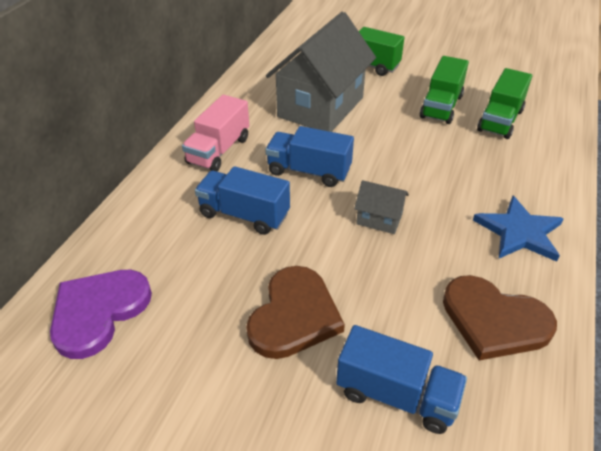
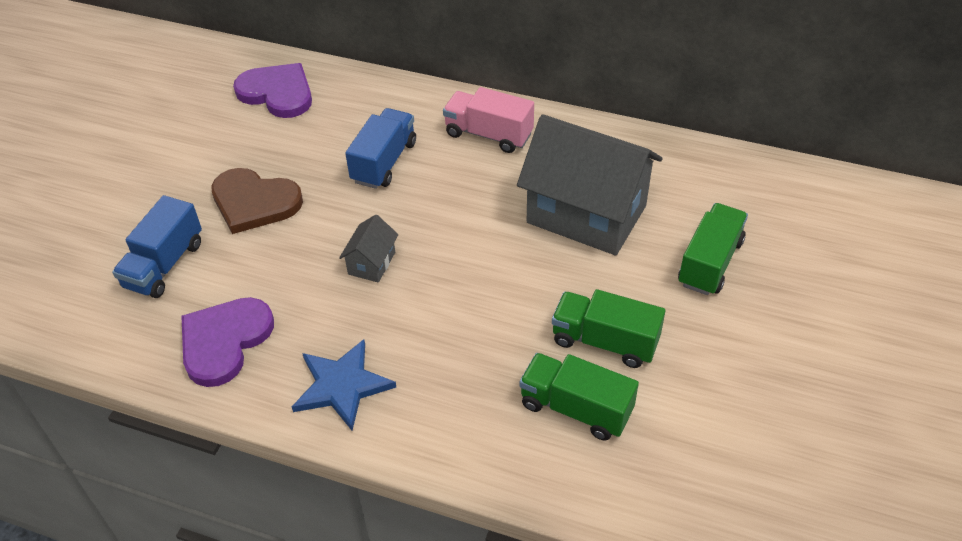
camera: 90 degrees right, 5 degrees up
blue truck [265,126,354,187] -> none
brown heart [443,275,557,360] -> purple heart [181,297,274,387]

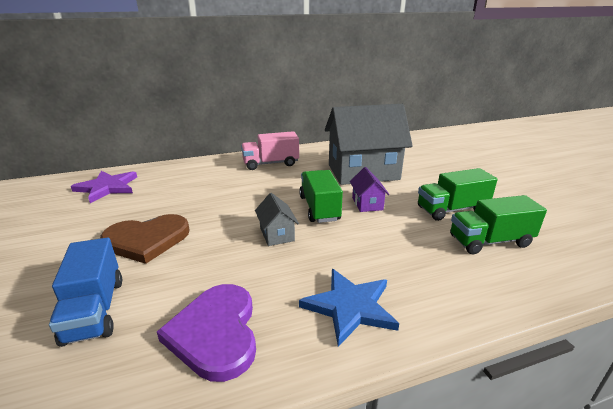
camera: 40 degrees left, 20 degrees down
purple heart [233,63,312,118] -> purple star [71,171,137,203]
blue truck [345,108,416,189] -> none
green truck [678,203,748,295] -> green truck moved to [299,170,343,223]
none -> purple house [350,167,389,212]

